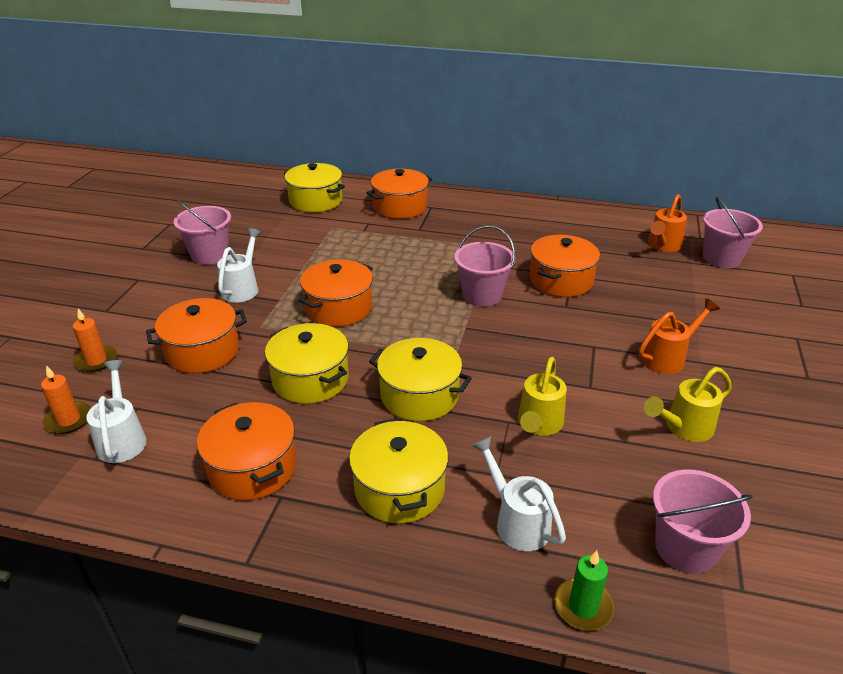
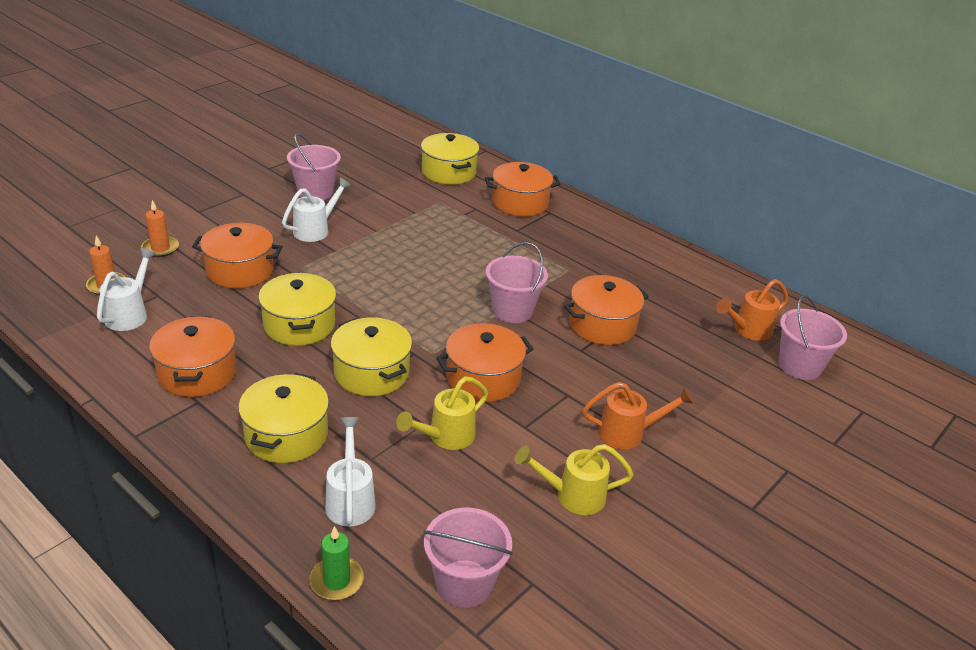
camera: 25 degrees right, 0 degrees up
orange pot [299,259,373,327] -> orange pot moved to [436,323,534,402]

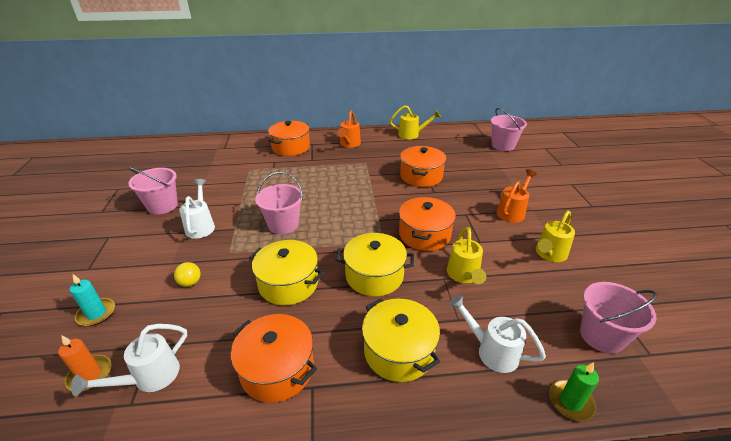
camera: 45 degrees left, 0 degrees up
white watering can [97,248,156,331] -> white watering can turned 105 degrees counterclockwise [71,324,187,396]
orange candle [141,200,179,257] -> turquoise candle [70,274,115,326]
orange pot [192,223,283,289] -> yellow ball [174,262,201,287]
yellow pot [421,133,479,185] -> none
pink bucket [486,242,548,323] -> pink bucket moved to [255,172,303,234]
orange watering can [716,279,788,341] -> orange watering can moved to [337,111,361,148]
none -> yellow watering can [390,105,441,139]

